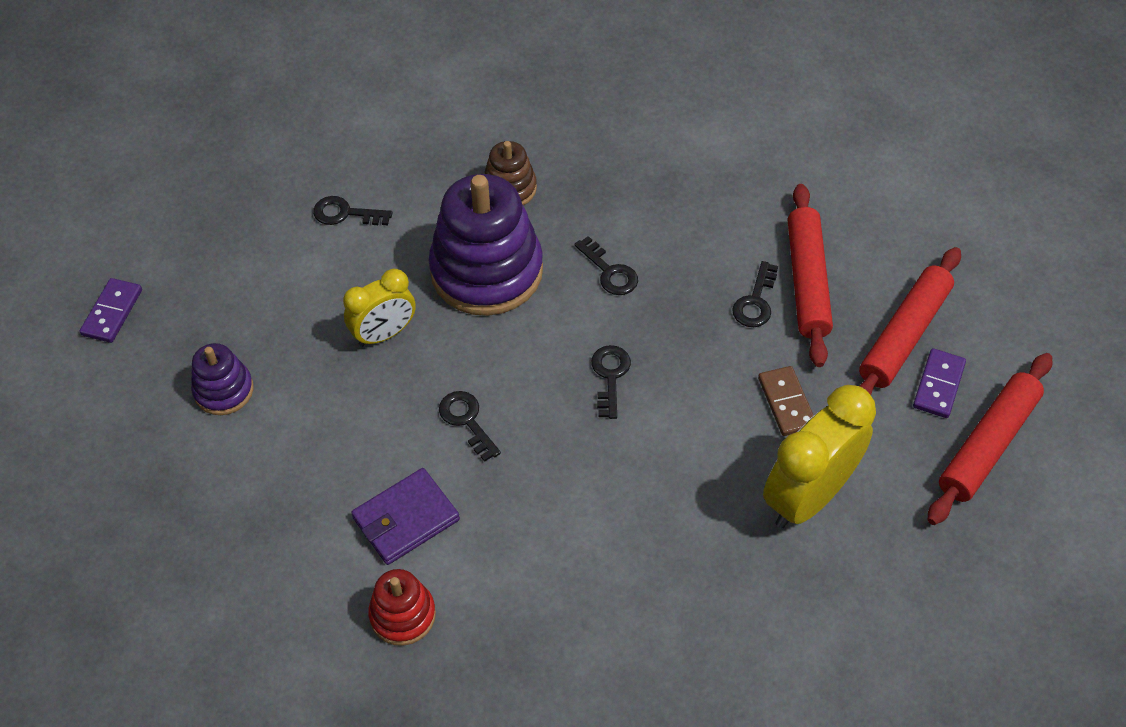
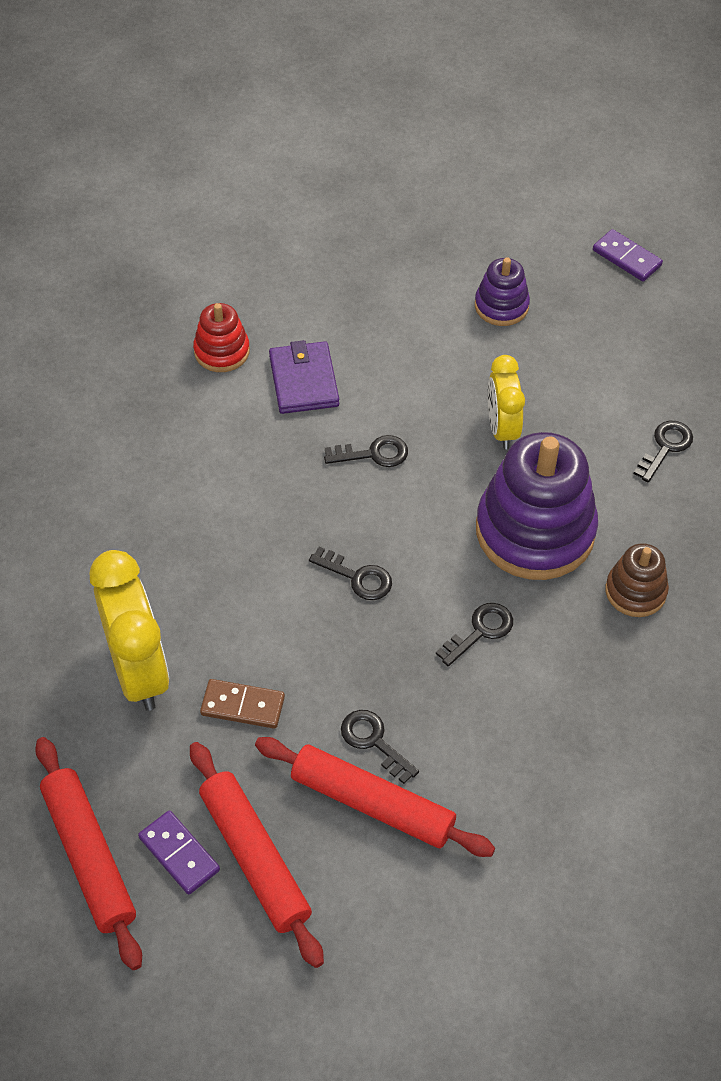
camera: 115 degrees right, 0 degrees up
black key [574,236,638,295] -> black key turned 150 degrees clockwise [436,603,513,666]

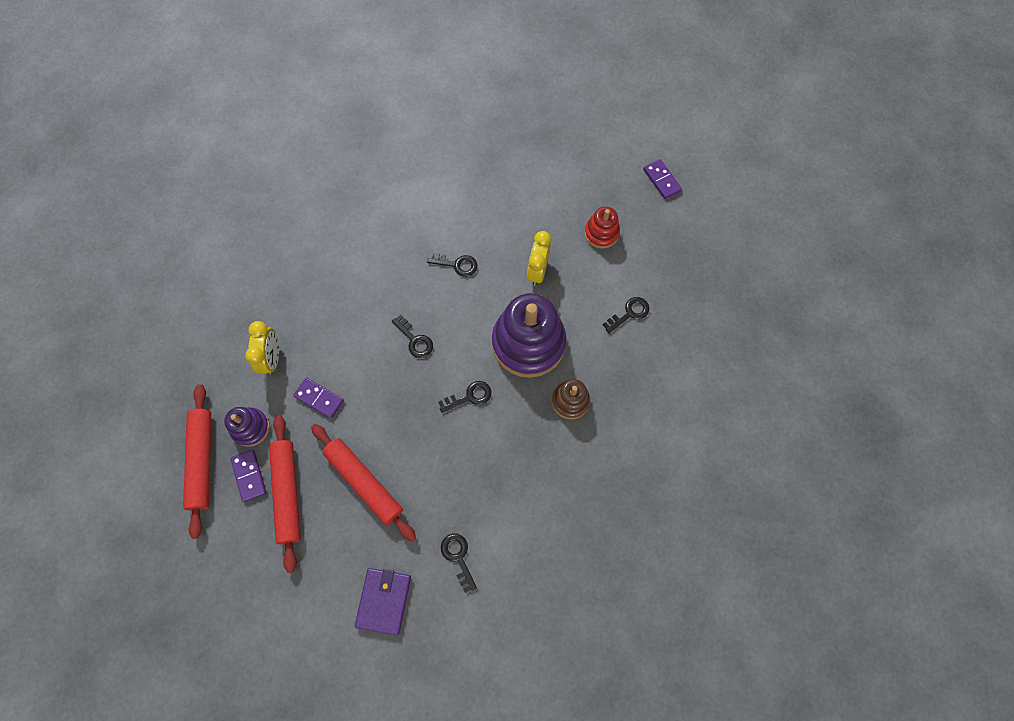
camera: 20 degrees right, 15 degrees up
yellow clock [90,550,169,711] -> yellow clock [245,321,279,375], size x0.62
red stacking toy [193,303,250,372] -> red stacking toy moved to [584,206,620,249]
brown domino [200,679,285,729] -> purple domino [293,378,344,419]
purple wallet [269,340,339,414] -> purple wallet moved to [355,568,411,636]
black key [341,710,419,784] -> black key moved to [441,533,477,593]
purple stacking toy [475,257,530,326] -> purple stacking toy moved to [224,407,270,447]

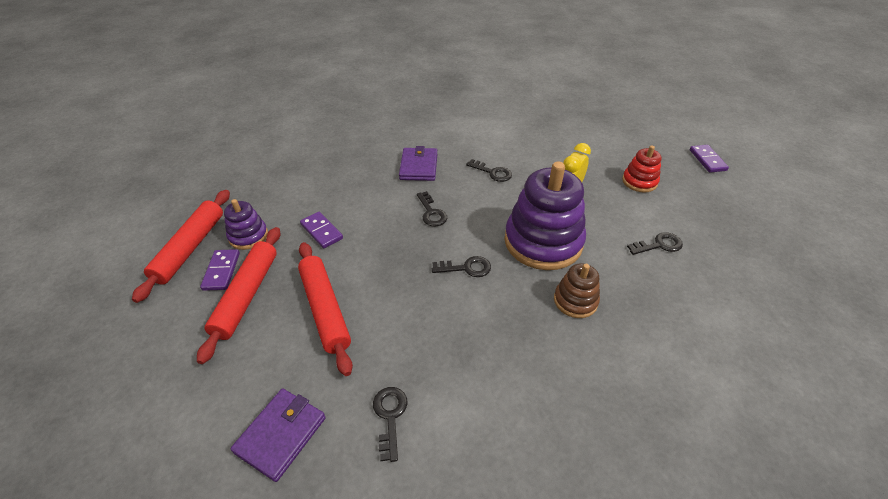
camera: 20 degrees right, 25 degrees down
yellow clock [245,321,279,375] -> none
none -> purple wallet [399,146,437,181]

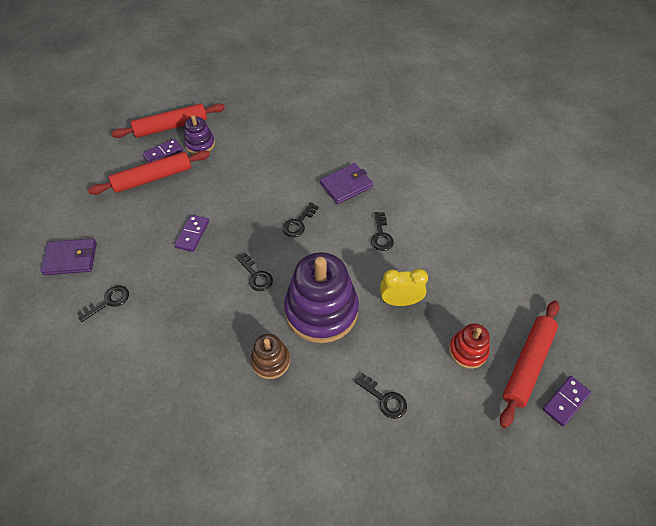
camera: 55 degrees right, 10 degrees up
red rolling pin [298,242,353,376] -> red rolling pin moved to [500,300,560,428]
purple domino [300,212,343,249] -> purple domino moved to [175,215,209,252]

